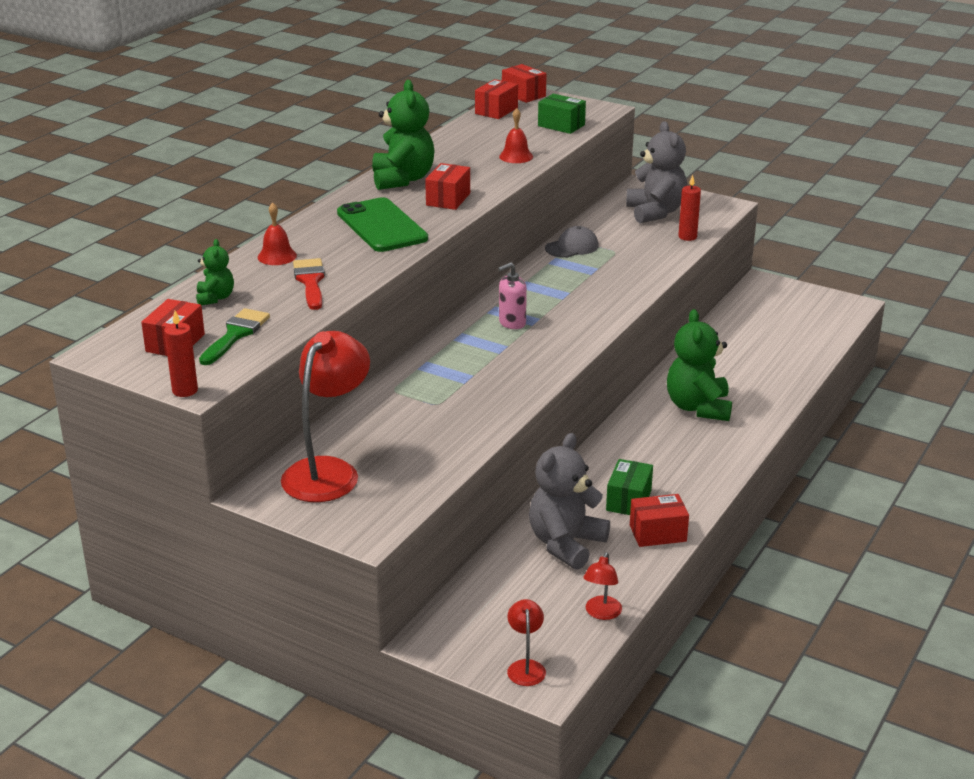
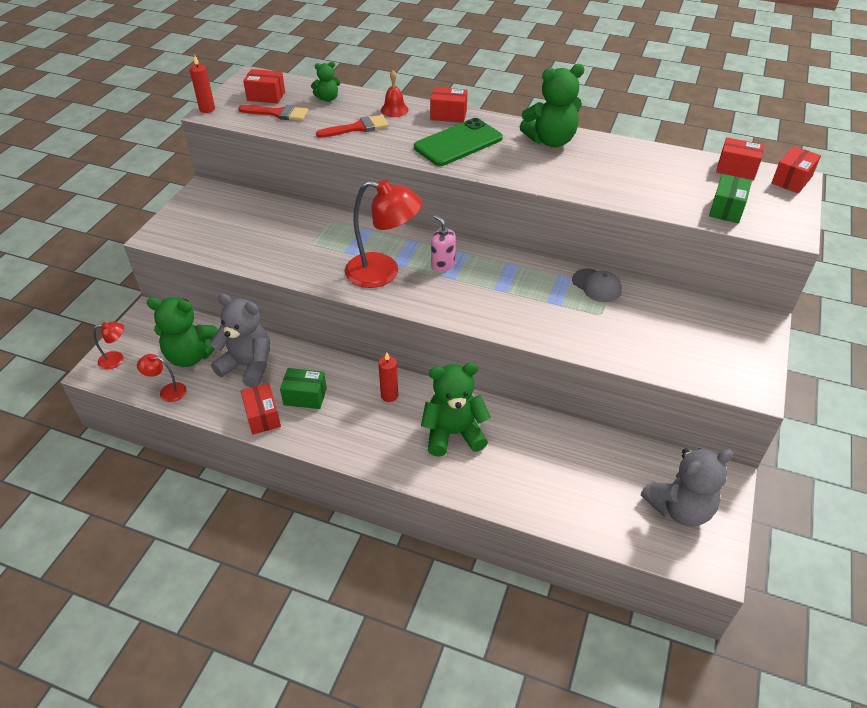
camera: 80 degrees right, 15 degrees up
green brush [199,308,270,365] -> red brush [238,105,308,121]
red lamp [281,331,370,502] -> red lamp moved to [345,179,422,288]
red box [425,163,470,210] -> red box moved to [430,87,468,123]
red bell [499,108,533,163] -> none
grey teddy bear [626,121,687,223] -> grey teddy bear moved to [641,448,734,527]
red candle [678,175,701,241] -> red candle moved to [378,352,398,402]
none -> green teddy bear [146,297,218,367]

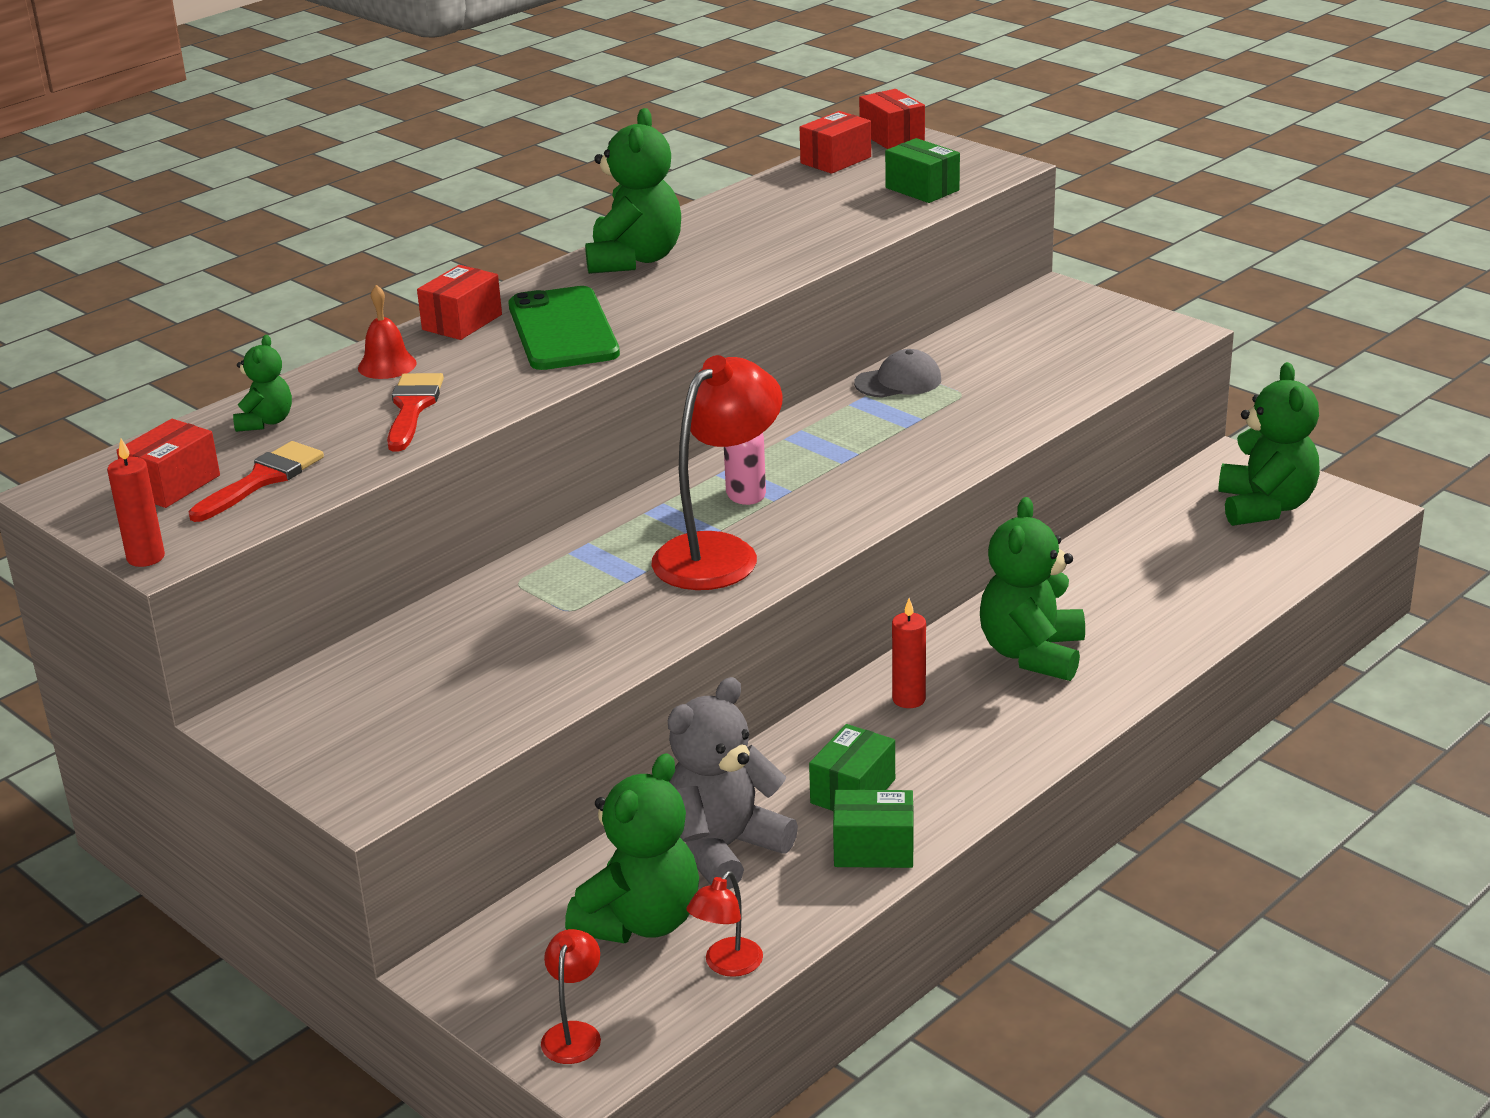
camera: 65 degrees left, 15 degrees down
red box [241,383,281,435] -> green box [833,790,914,868]
grey teddy bear [641,448,734,527] -> green teddy bear [1218,362,1320,526]

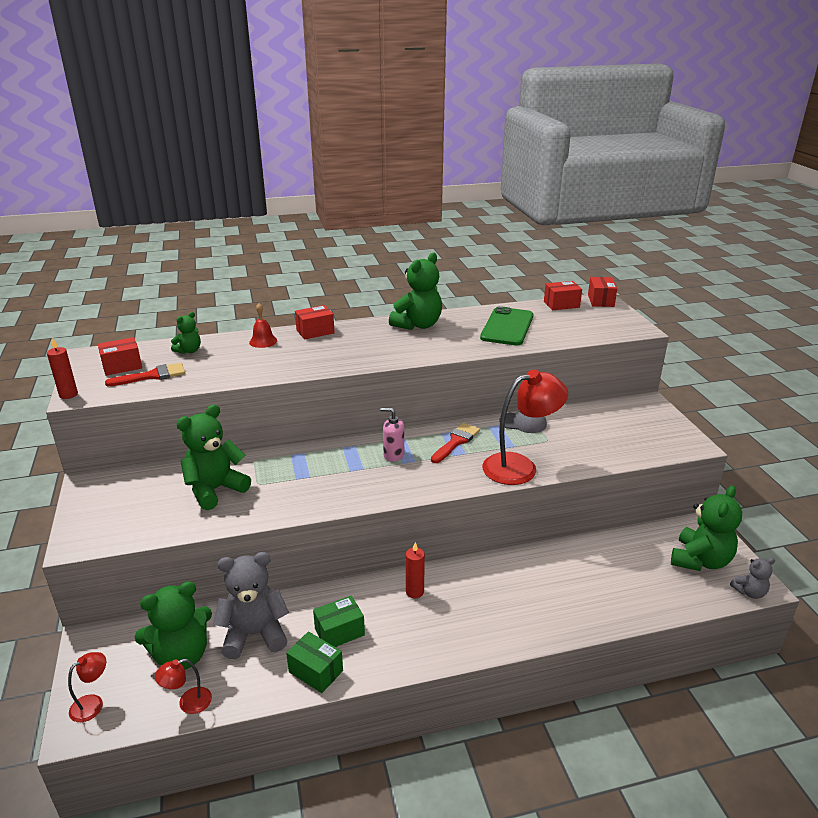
camera: 30 degrees right, 0 degrees up
red brush [387,373,444,452] -> red brush moved to [431,423,480,463]
green phone [508,286,620,370] -> green phone moved to [480,306,533,346]
red lamp [651,355,783,590] -> red lamp moved to [482,369,568,485]
green box [885,138,960,203] -> none
green teddy bear [980,497,1085,681] -> green teddy bear moved to [177,404,251,510]
none -> grey teddy bear [730,558,775,599]

